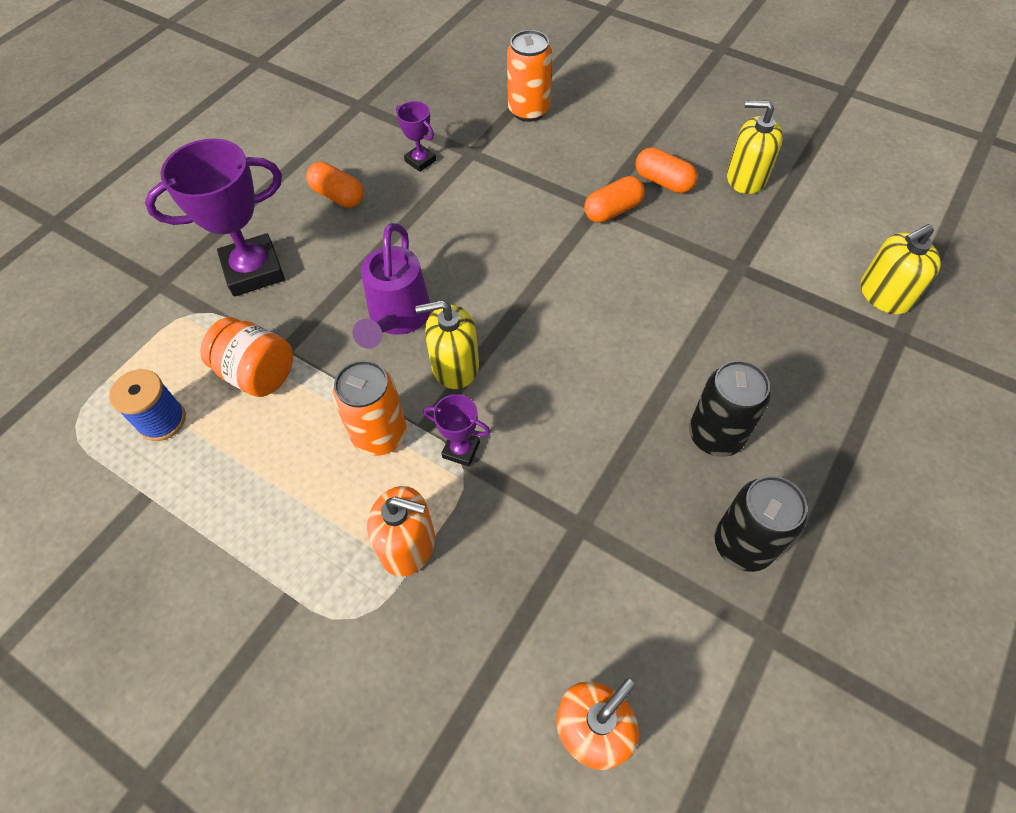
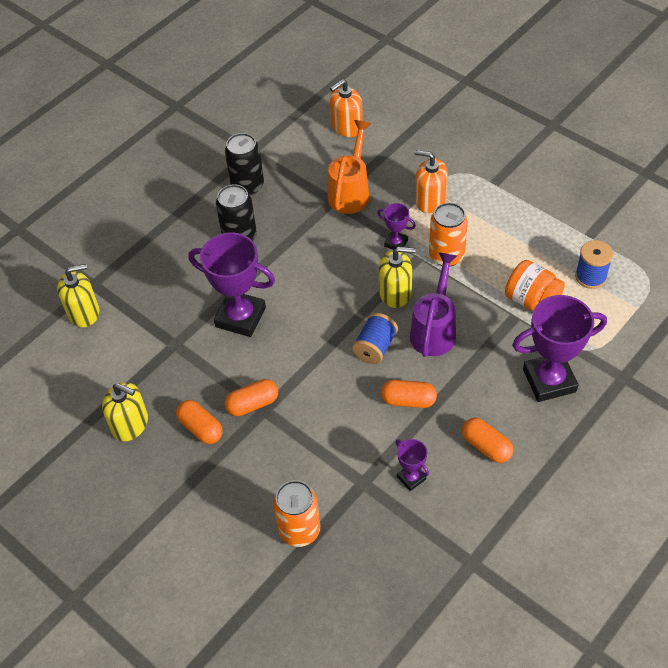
camera: 170 degrees left, 5 degrees down
none -> purple trophy [188,233,275,337]
none -> orange watering can [328,120,371,214]
none -> blue spool [352,313,398,364]
none -> orange capsule [381,380,437,408]

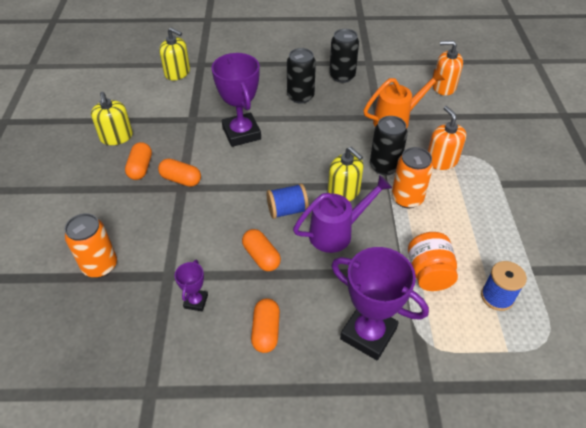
camera: 45 degrees right, 5 degrees down
purple trophy [377,203,416,250] -> black can [370,116,408,175]

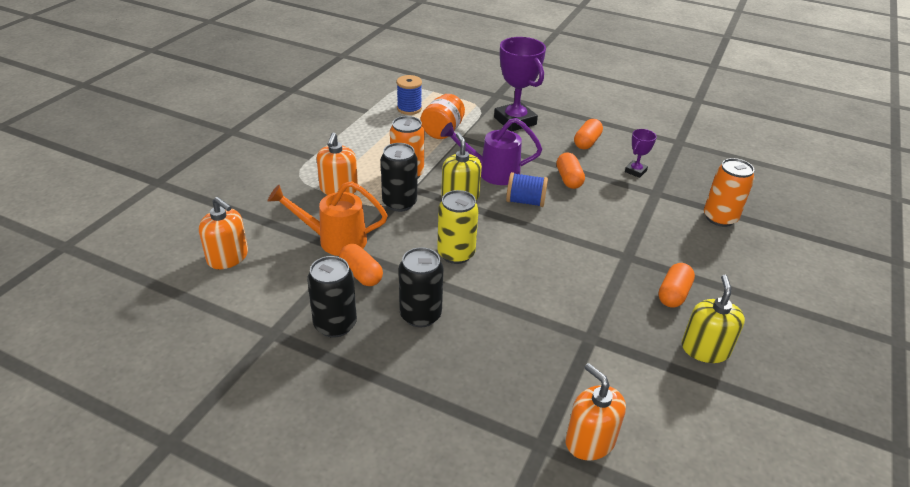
camera: 155 degrees left, 10 degrees down
orange capsule [158,159,201,187] -> orange capsule moved to [339,244,383,286]
yellow soap dispenser [159,27,190,81] -> orange soap dispenser [565,363,626,461]
purple trophy [211,53,261,147] -> none
none -> yellow can [437,190,479,264]

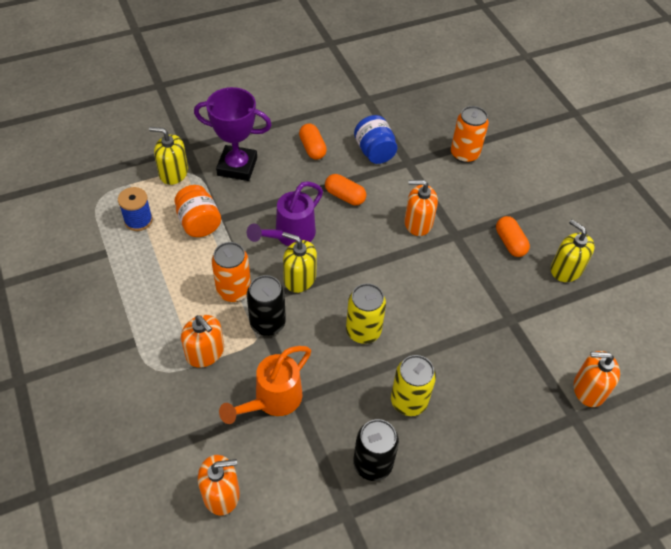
camera: 50 degrees left, 15 degrees up
orange capsule [339,244,383,286] -> none
black can [399,247,444,328] -> yellow can [391,355,436,416]
blue spool [506,172,548,207] -> none
purple trophy [625,129,657,178] -> blue jar [354,115,398,164]
none -> yellow soap dispenser [149,127,188,185]
none -> orange soap dispenser [404,180,438,236]

